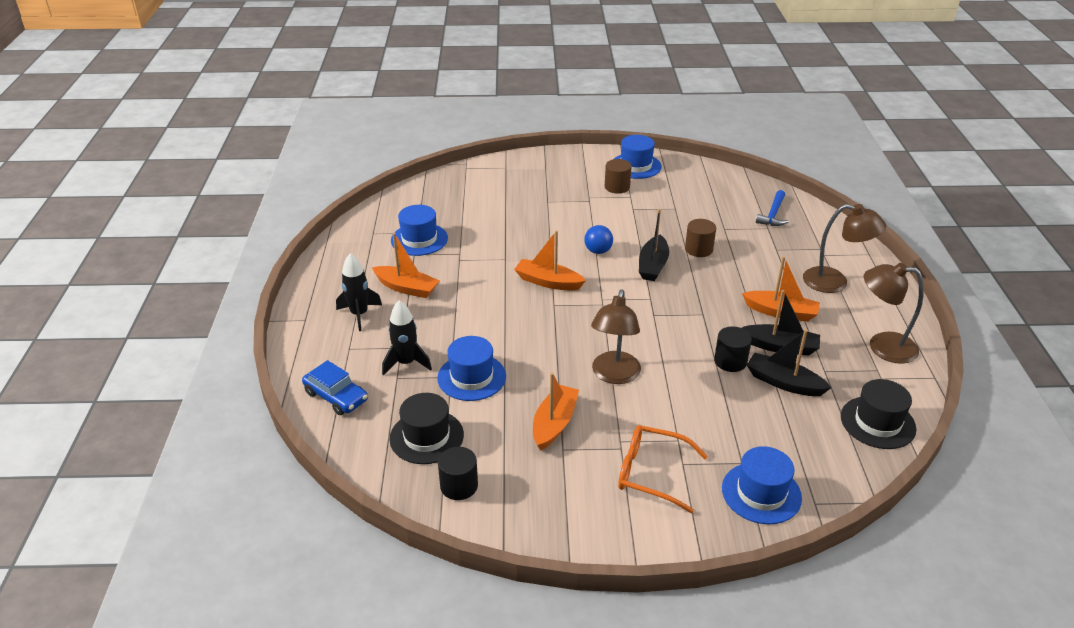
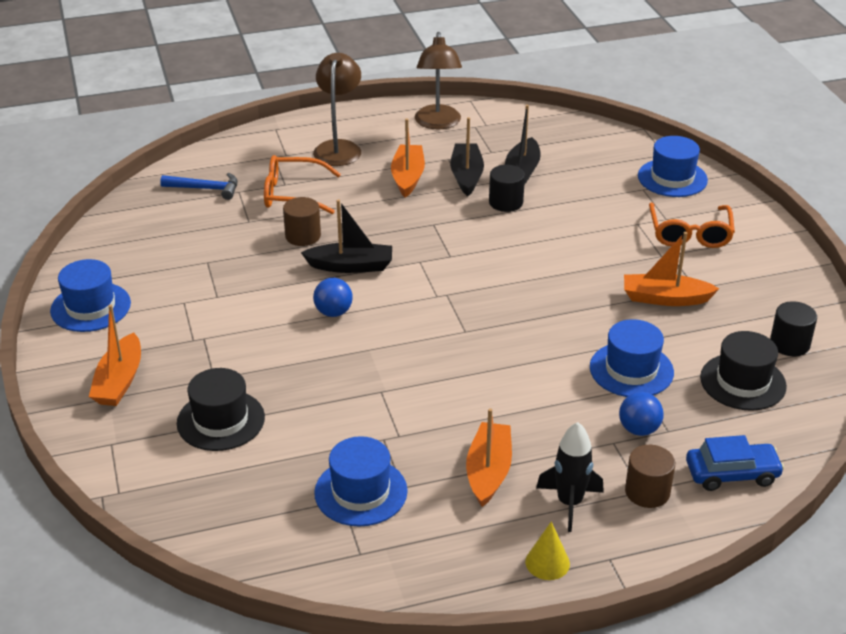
camera: 105 degrees left, 0 degrees up
blue car [302,360,368,415] -> blue car turned 60 degrees clockwise [686,435,785,491]
black rocket [382,300,432,376] -> blue ball [619,392,664,436]
orange boat [514,231,586,291] -> orange boat moved to [89,304,141,406]
brown lamp [591,290,641,384] -> none
brown cylinder [605,159,632,194] -> brown cylinder moved to [625,445,675,508]
black hat [841,379,917,449] -> black hat moved to [177,368,265,451]
none -> orange glasses [264,155,341,214]
none -> yellow cone [525,521,570,580]

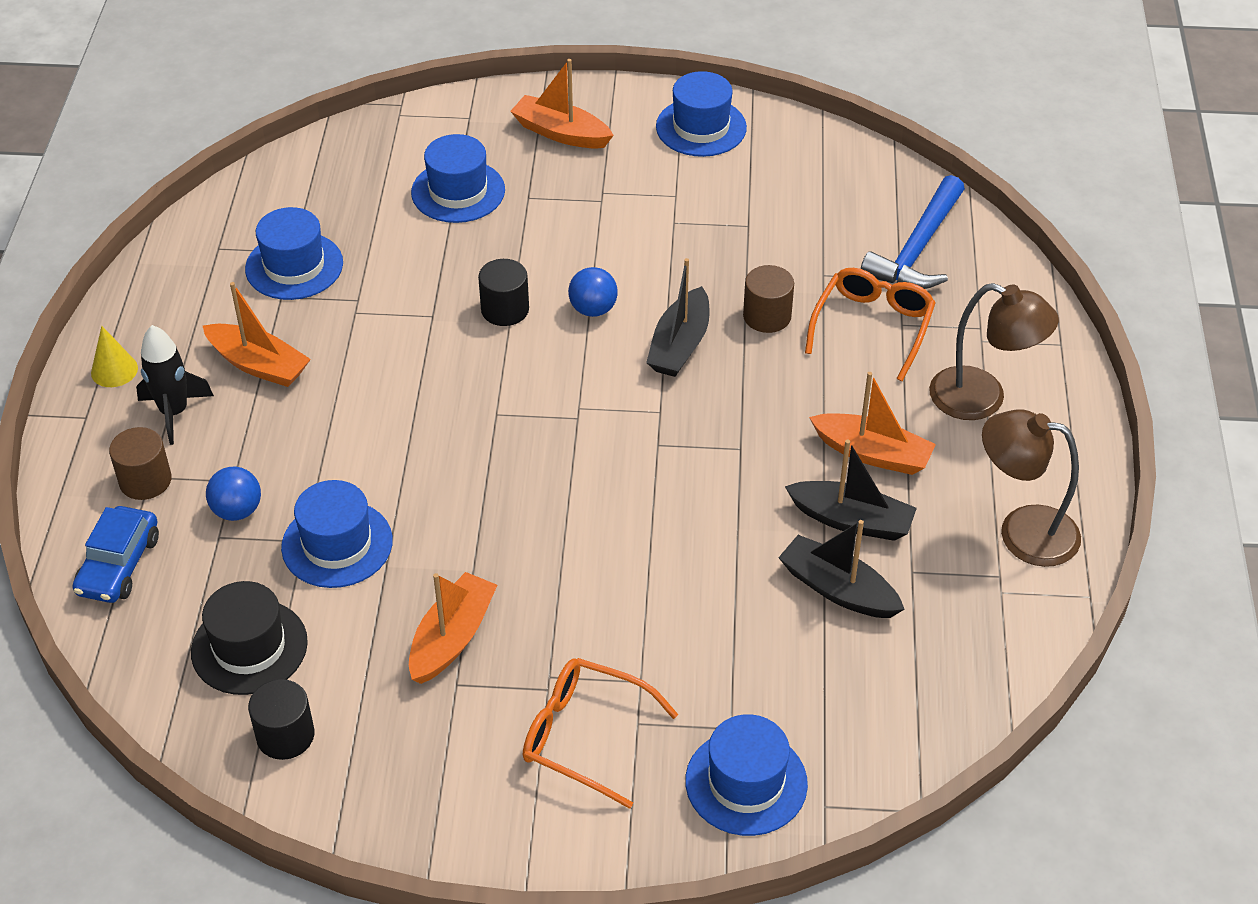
camera: 110 degrees right, 10 degrees up
blue hammer [160,173,238,200] -> blue hammer [861,175,965,289], size x1.53
black hat [177,368,265,451] -> blue hat [411,134,505,223]
black cylinder [489,165,525,212] -> black cylinder moved to [478,259,529,326]

